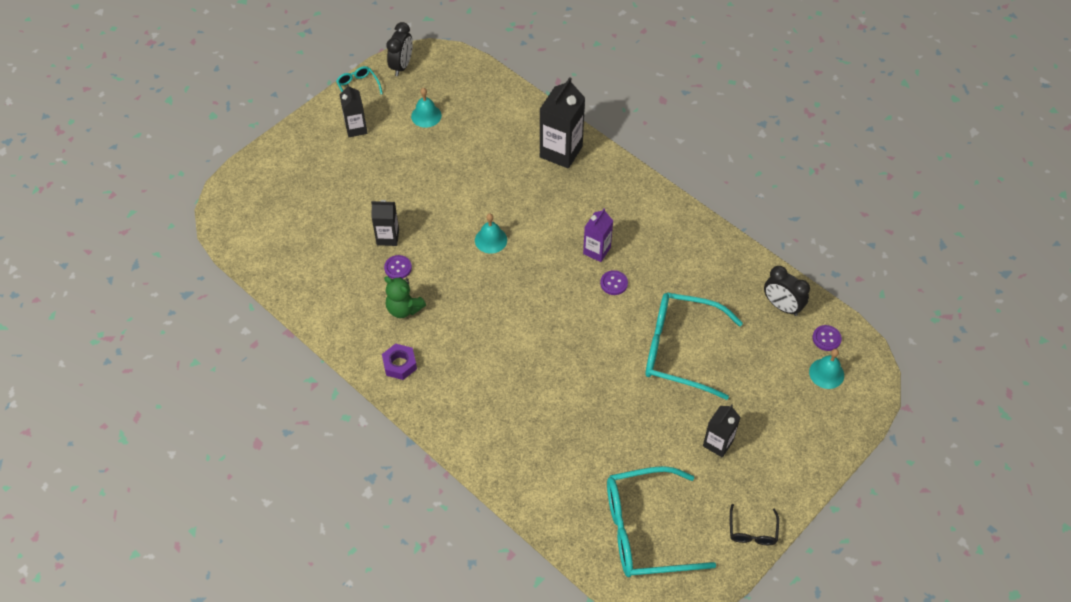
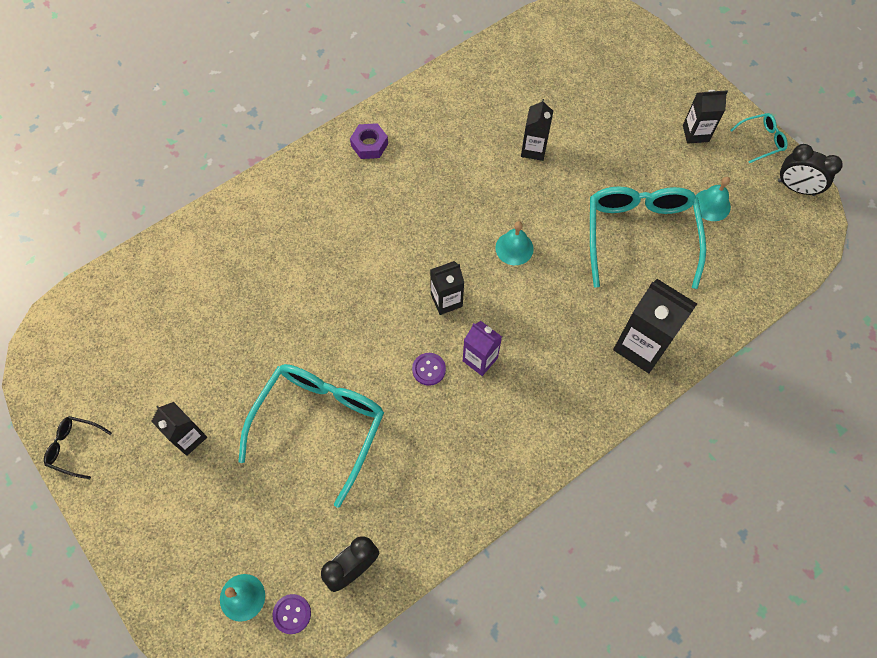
camera: 100 degrees right, 10 degrees up
purple button [384,255,412,279] -> none
green teddy bear [384,276,426,318] -> none
turquoise glasses [607,466,716,577] -> turquoise glasses moved to [590,186,706,289]
none -> black carton [430,261,464,315]

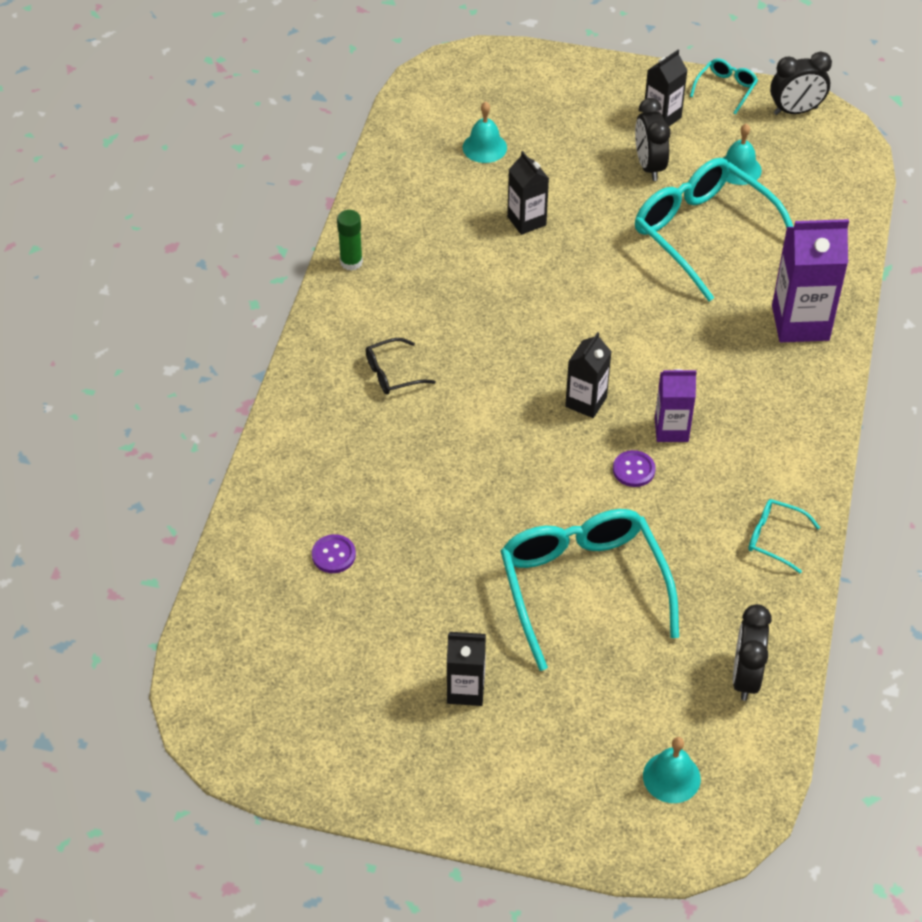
camera: 40 degrees left, 15 degrees down
black glasses [44,416,112,479] -> black glasses moved to [366,338,436,395]
purple button [273,594,311,634] -> purple button moved to [312,534,356,573]
purple nut [350,123,388,159] -> none
turquoise bell [495,221,534,265] -> turquoise bell moved to [463,102,507,163]
black carton [613,279,697,373] -> purple carton [772,219,849,342]
none -> green glue stick [337,210,363,271]
none -> black clock [635,98,670,181]
none -> turquoise glasses [748,499,820,573]

